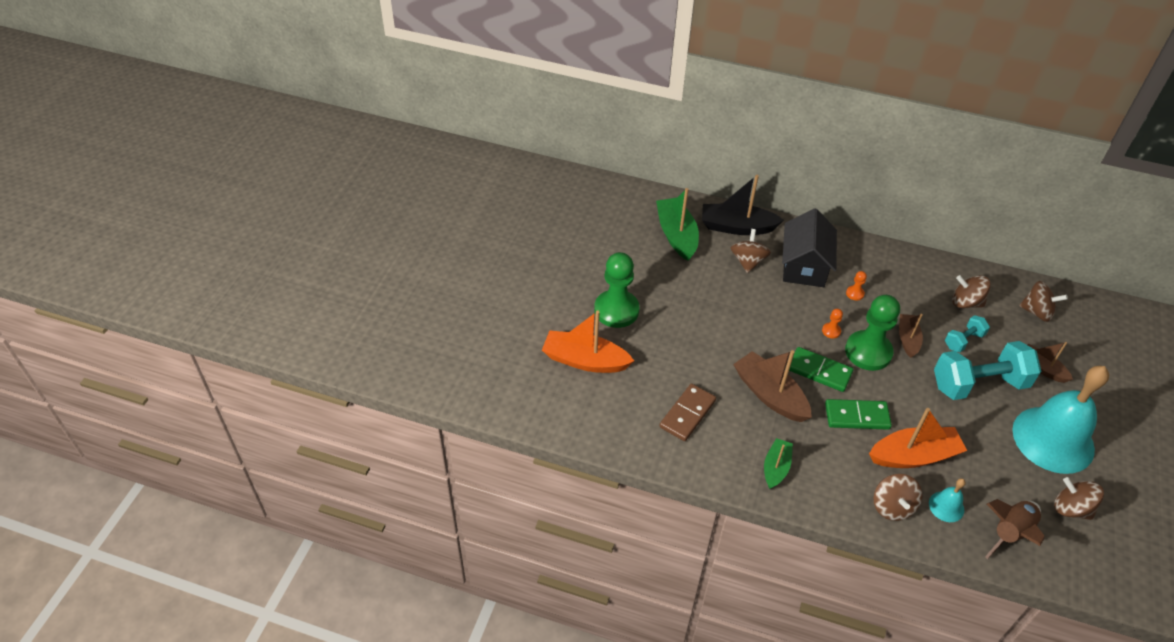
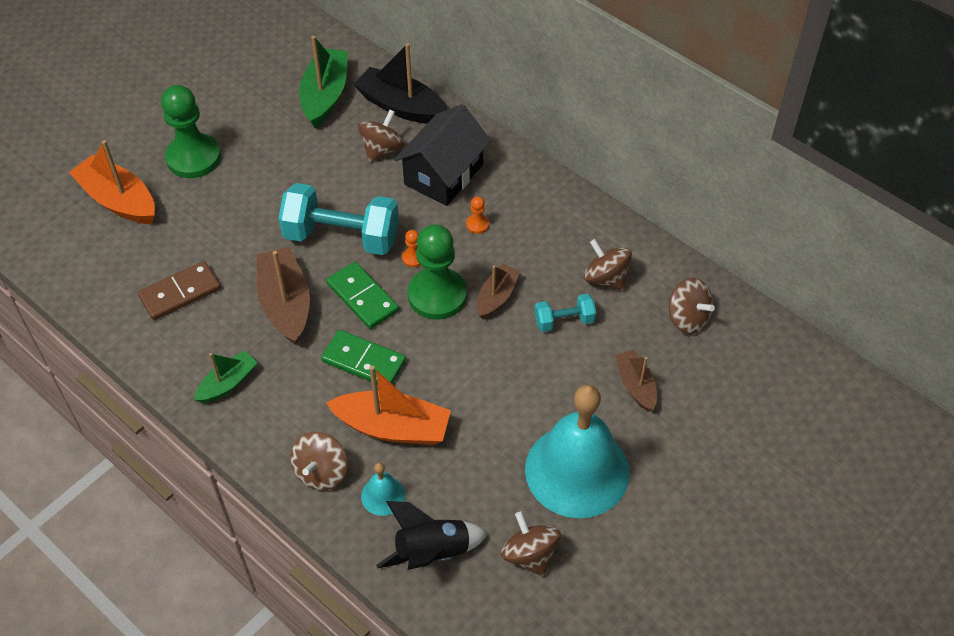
camera: 25 degrees right, 5 degrees up
turquoise dumbbell [934,341,1041,400] -> turquoise dumbbell moved to [278,183,399,255]
brown rocket [985,499,1045,559] -> black rocket [376,501,487,570]

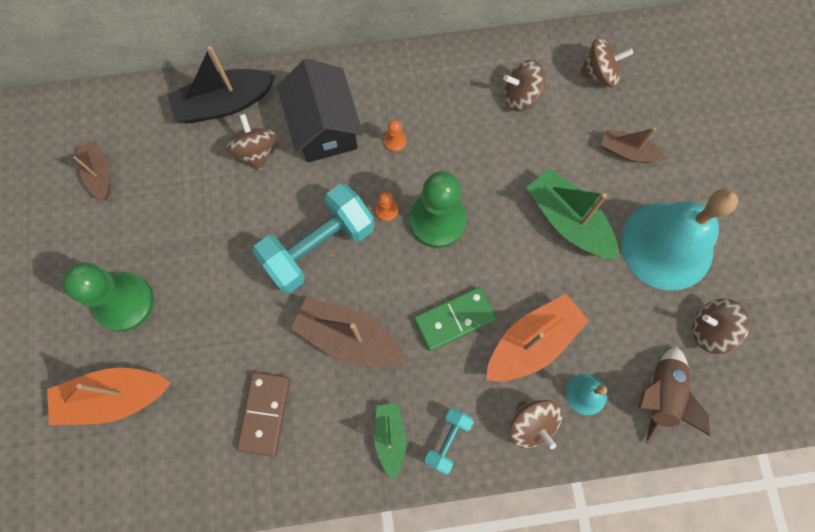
camera: 50 degrees left, 20 degrees up
green boat [299,36,348,128] -> green boat moved to [526,168,619,259]
green domino [326,262,399,329] -> none
black rocket [376,501,487,570] -> brown rocket [638,346,710,445]
brown boat [477,264,520,319] -> brown boat moved to [73,141,110,201]
turquoise dumbbell [535,294,596,332] -> turquoise dumbbell moved to [424,408,474,475]

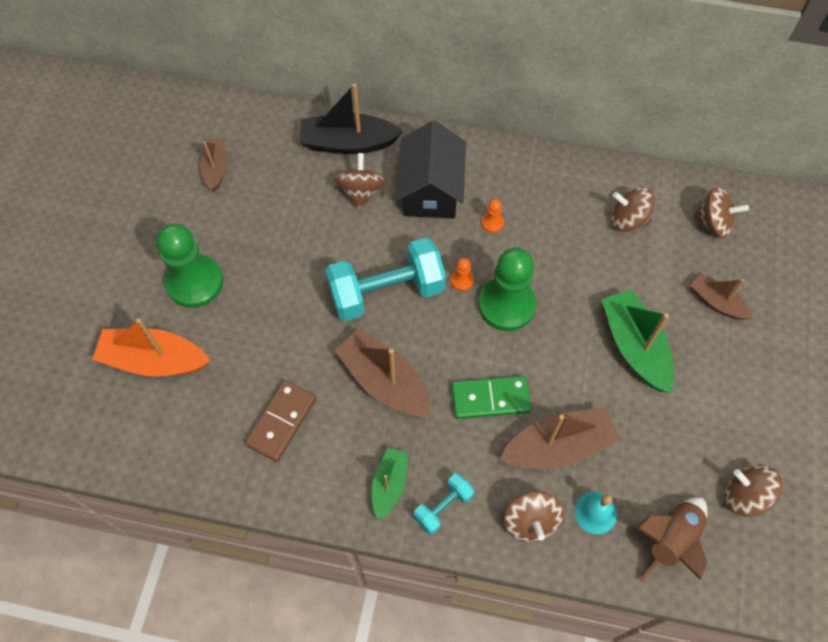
camera: 20 degrees right, 10 degrees down
orange boat [486,294,589,382] -> brown boat [500,407,620,469]
turquoise bell [621,189,738,291] -> none

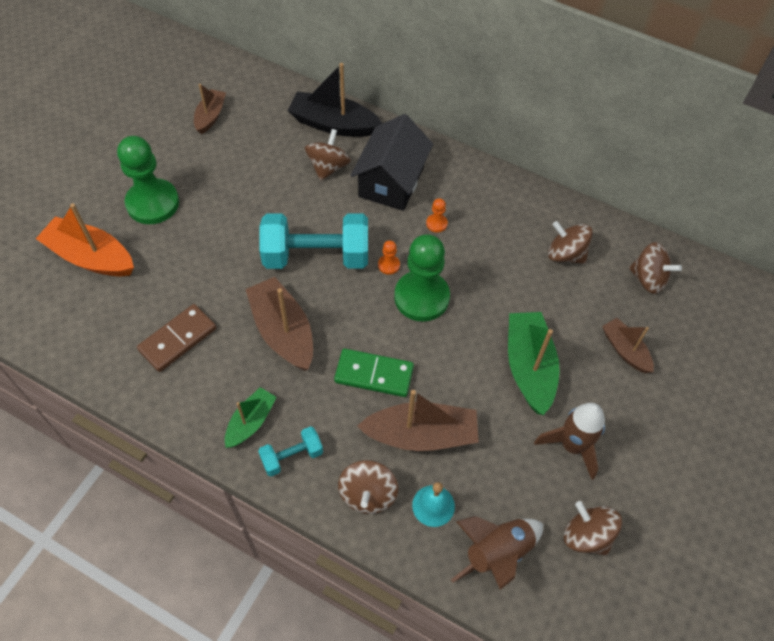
camera: 15 degrees right, 5 degrees down
none -> brown rocket [534,403,605,480]

